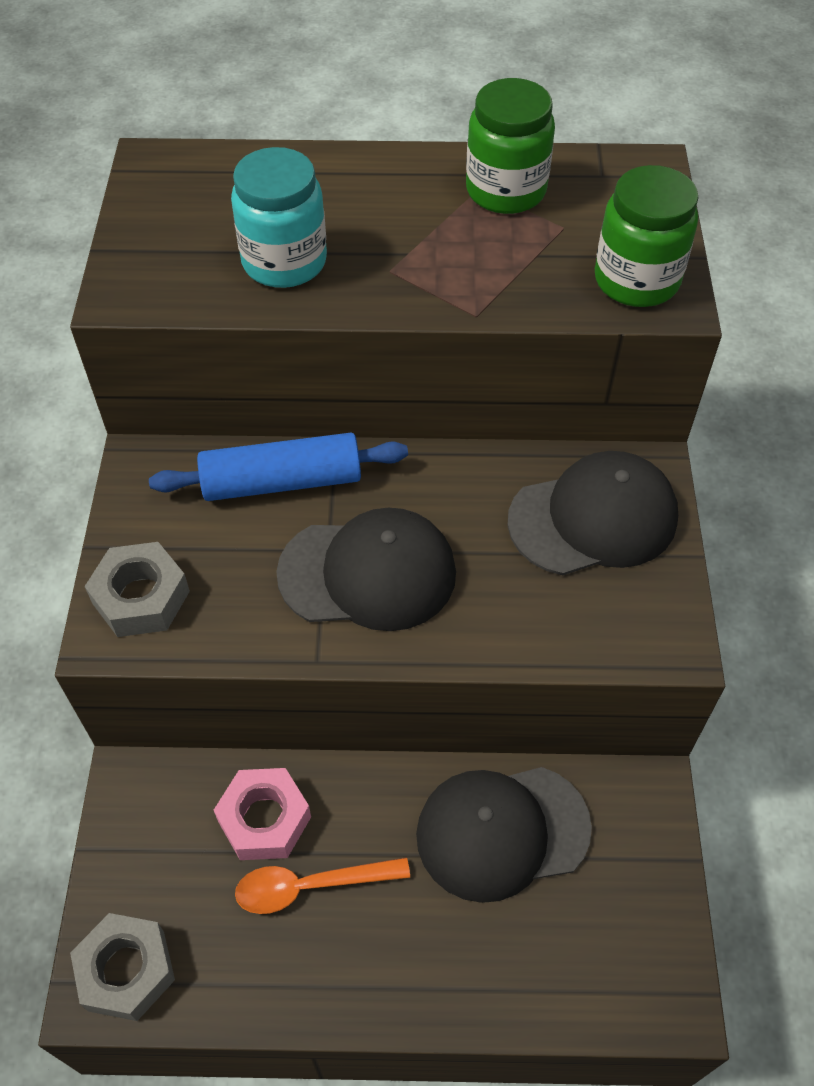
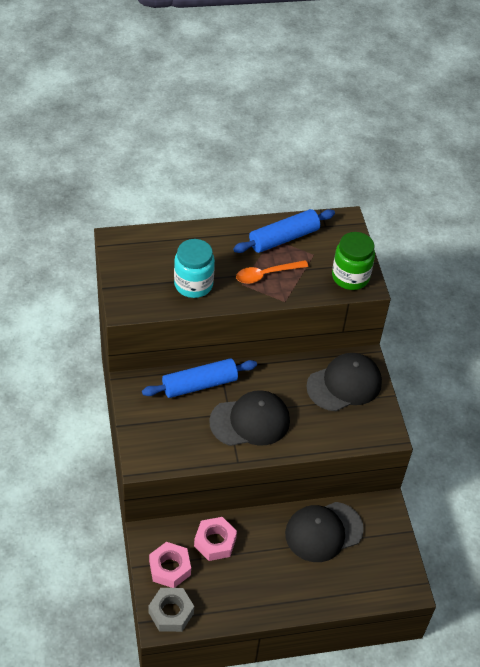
camera: 15 degrees left, 5 degrees down
grey nut [84,542,190,637] -> none
orange spoon [235,857,410,914] -> orange spoon moved to [236,260,309,284]
green jar [466,78,555,214] -> blue rolling pin [233,209,335,253]
none -> pink nut [149,542,191,588]

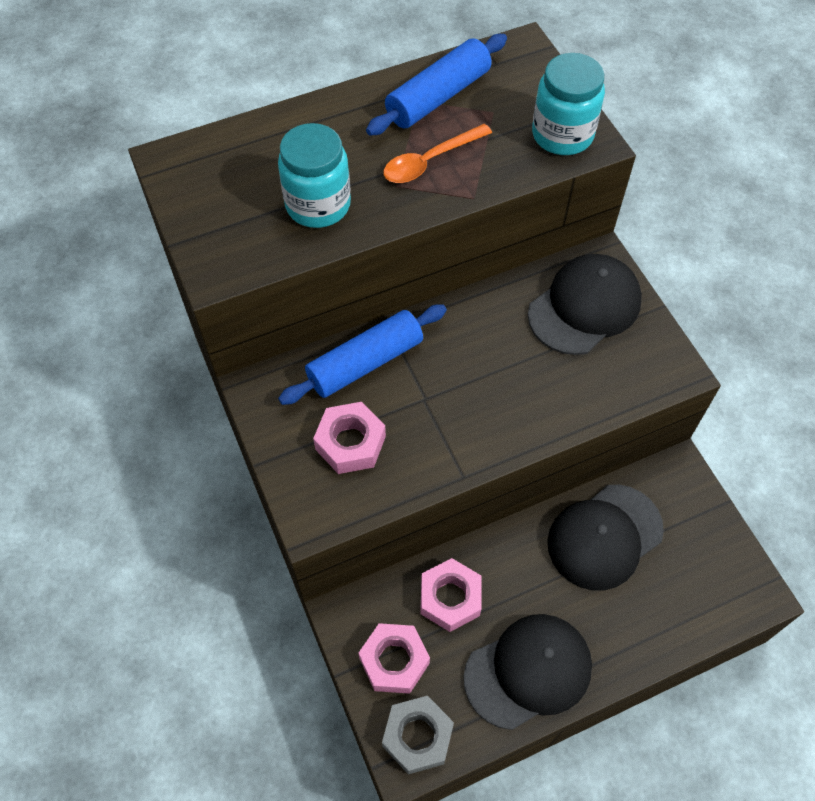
camera: 10 degrees left, 10 degrees up
black cap [209,390,290,446] -> black cap moved to [464,614,592,730]
green jar [332,232,375,290] -> turquoise jar [532,53,605,155]
none -> pink nut [313,402,386,474]

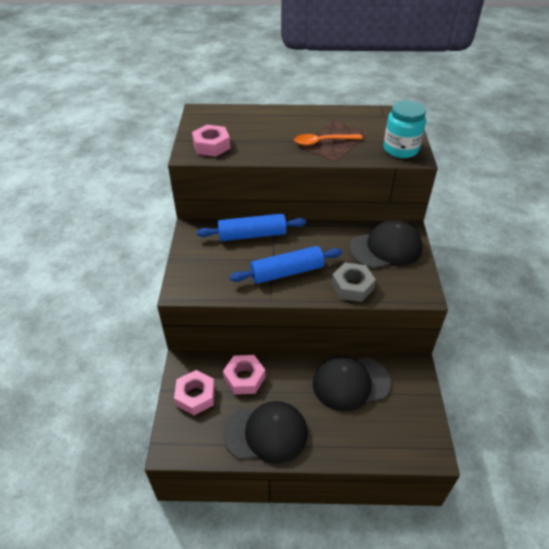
camera: 25 degrees right, 15 degrees down
turquoise jar [278,123,351,228] -> none
pink nut [313,402,386,474] -> pink nut moved to [192,125,230,157]
blue rolling pin [366,34,507,136] -> blue rolling pin moved to [230,246,342,284]
grey nut [382,696,454,774] -> grey nut moved to [331,263,376,302]

